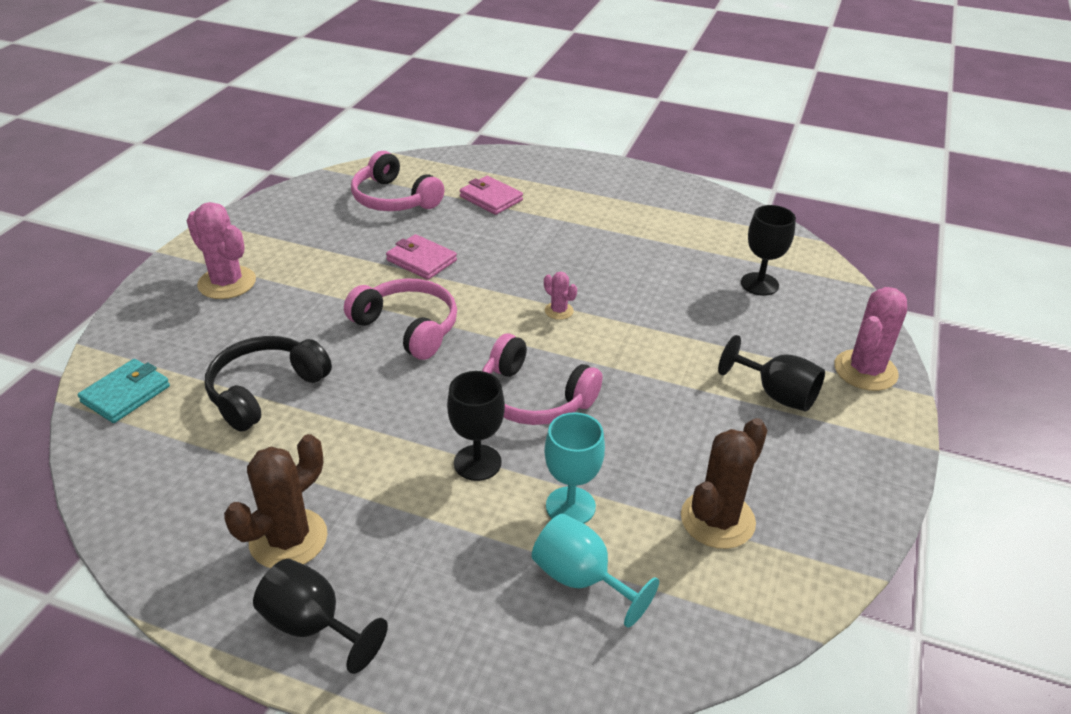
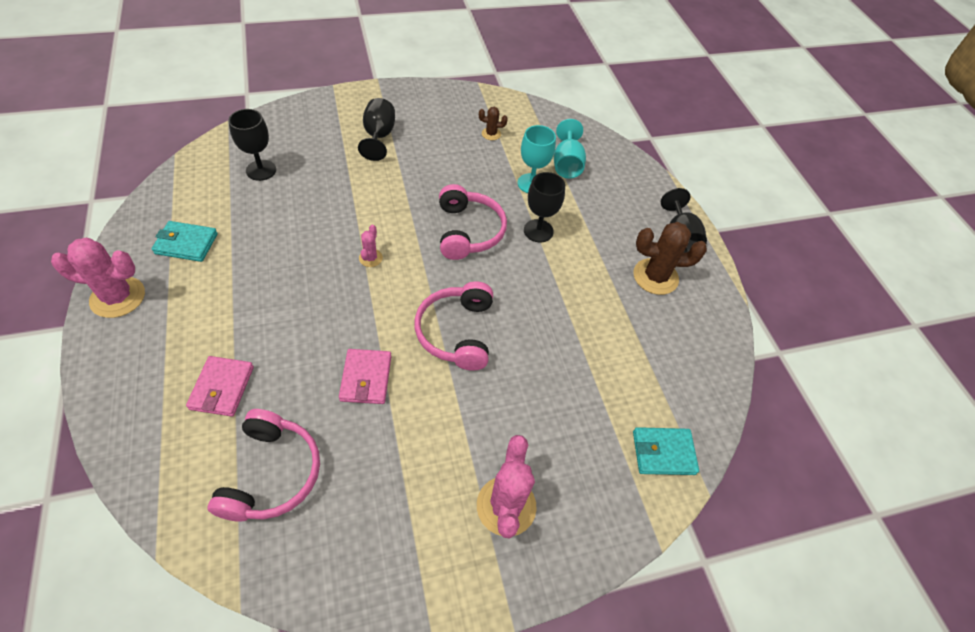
camera: 130 degrees left, 15 degrees up
black headphones [205,336,332,432] -> none
brown cactus [681,418,768,549] -> brown cactus [479,107,508,140], size x0.50
pink cactus [834,287,907,391] -> pink cactus moved to [51,238,145,318]
none -> turquoise wallet [152,221,218,262]

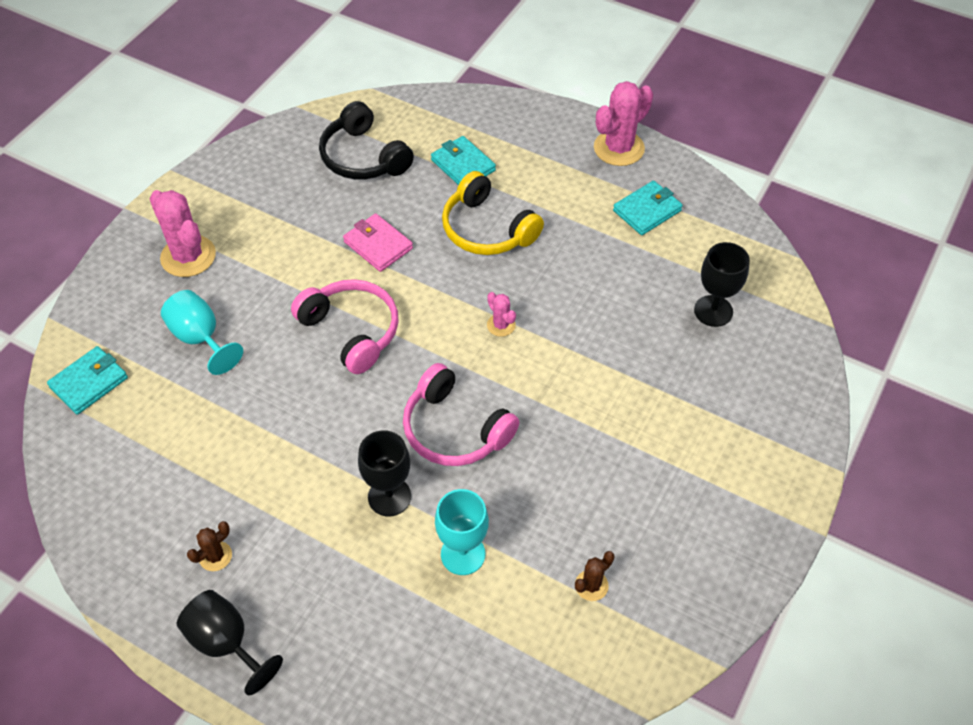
camera: 140 degrees right, 0 degrees up
pink wallet [186,356,254,416] -> turquoise wallet [431,136,496,185]
pink headphones [208,409,320,522] -> black headphones [319,101,414,179]
black goblet [358,98,395,161] -> none
turquoise goblet [554,119,586,179] -> turquoise goblet moved to [161,290,243,375]
brown cactus [633,222,707,295] -> brown cactus [187,521,232,571], size x0.50
none -> yellow headphones [442,171,544,255]

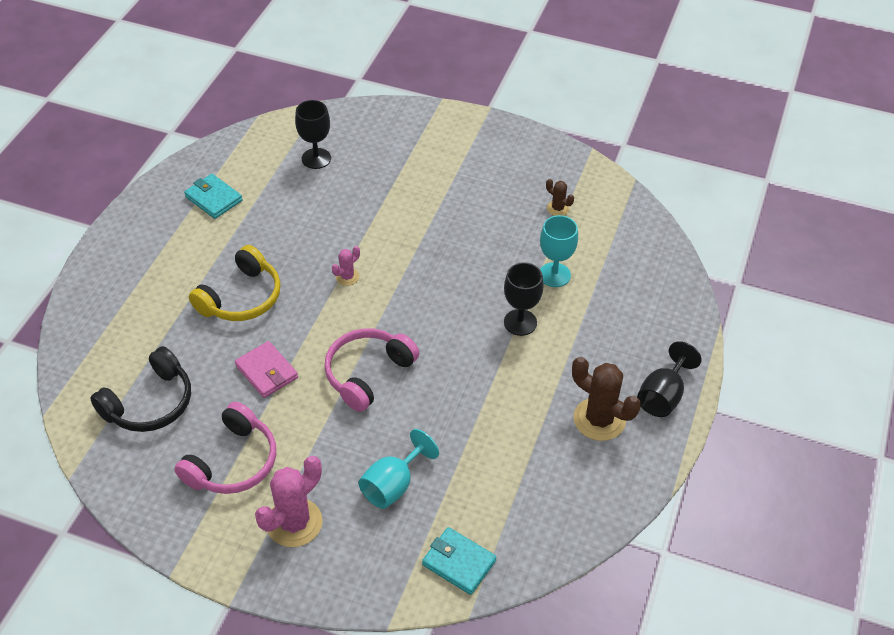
camera: 100 degrees left, 5 degrees down
brown cactus [187,521,232,571] -> brown cactus [572,357,641,441], size x2.00
pink wallet [343,213,413,272] -> pink wallet turned 75 degrees counterclockwise [235,341,298,398]
pink headphones [403,363,519,466] -> pink headphones moved to [174,402,276,494]
turquoise wallet [431,136,496,185] -> none
pink cactus [594,81,653,166] -> none

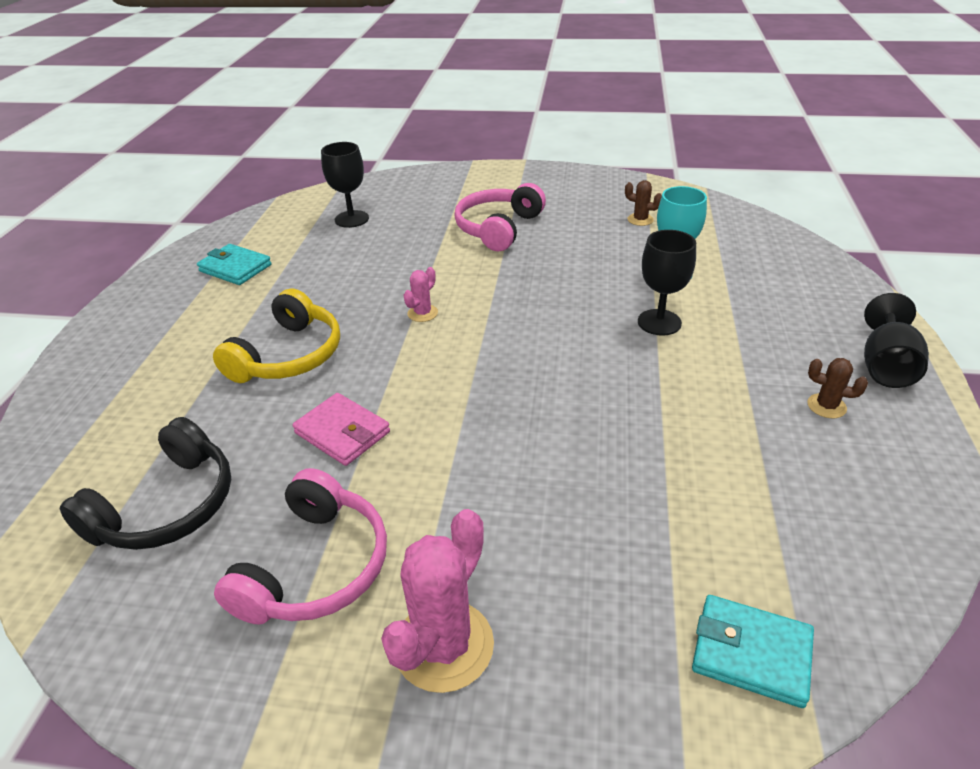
camera: 10 degrees left, 10 degrees down
pink headphones [324,328,419,412] -> pink headphones moved to [454,183,546,251]
turquoise goblet [358,429,439,509] -> none
brown cactus [572,357,641,441] -> brown cactus [808,358,868,418], size x0.50

